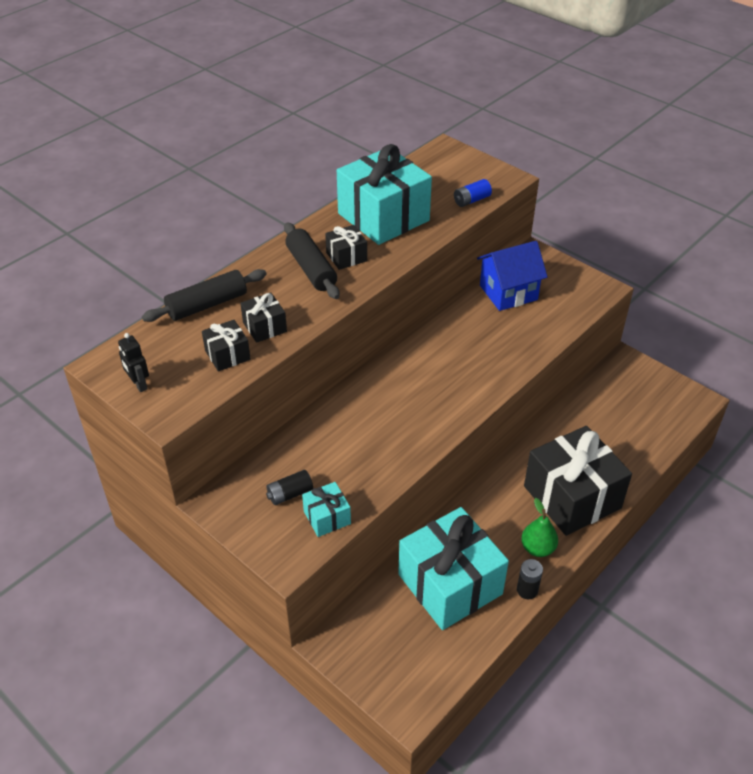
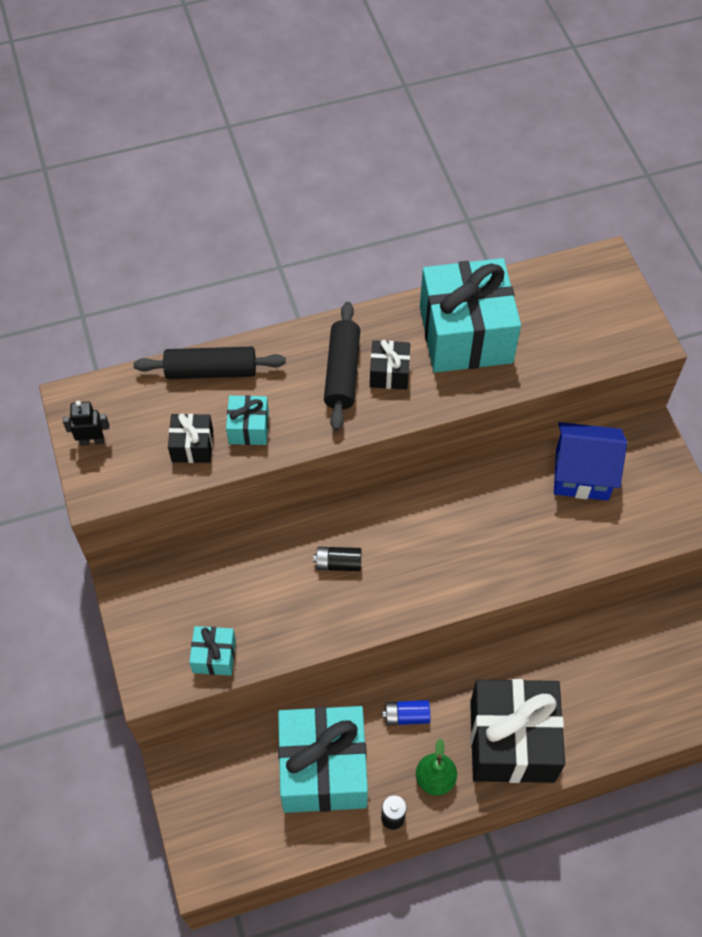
camera: 30 degrees right, 15 degrees up
black robot [118,333,149,392] -> black robot turned 90 degrees clockwise [63,401,109,446]
black gift [240,292,287,343] -> turquoise gift [226,395,269,445]
black battery [266,470,313,505] -> black battery moved to [313,547,362,571]
blue battery [454,179,492,207] -> blue battery moved to [382,700,430,726]

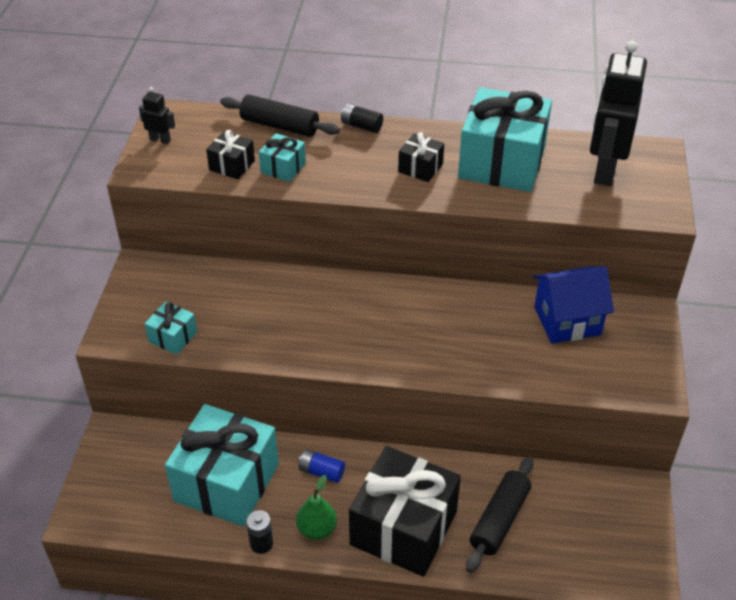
camera: 25 degrees right, 15 degrees down
black battery [313,547,362,571] -> black battery moved to [341,104,383,133]
black rolling pin [324,302,360,431] -> black rolling pin moved to [466,456,534,573]
blue house [554,422,627,501] -> blue house turned 45 degrees counterclockwise [533,266,614,344]
none -> black robot [590,41,647,186]

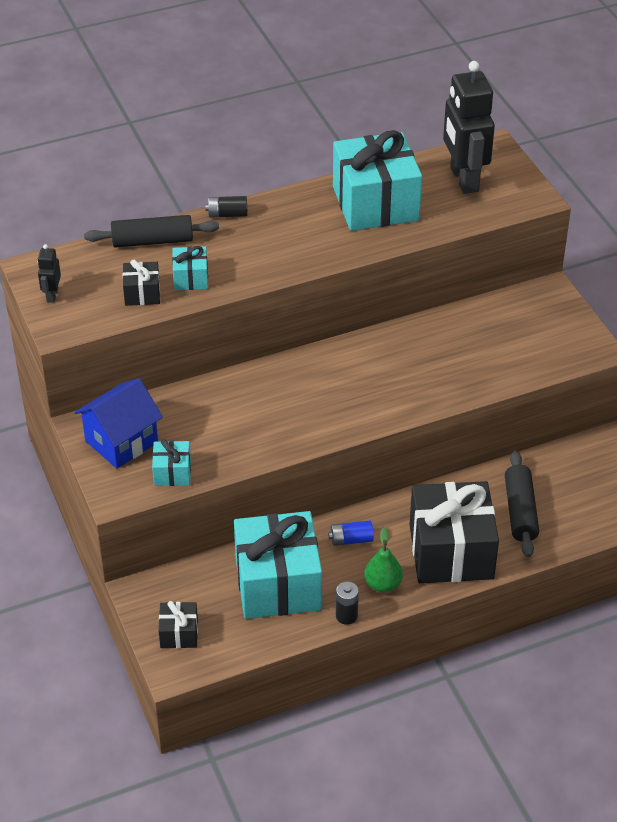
camera: 30 degrees left, 0 degrees up
black robot [139,87,175,144] -> black robot turned 75 degrees counterclockwise [37,244,61,303]
black gift [398,132,444,182] -> black gift moved to [159,601,198,648]
blue house [533,266,614,344] -> blue house moved to [75,378,163,468]

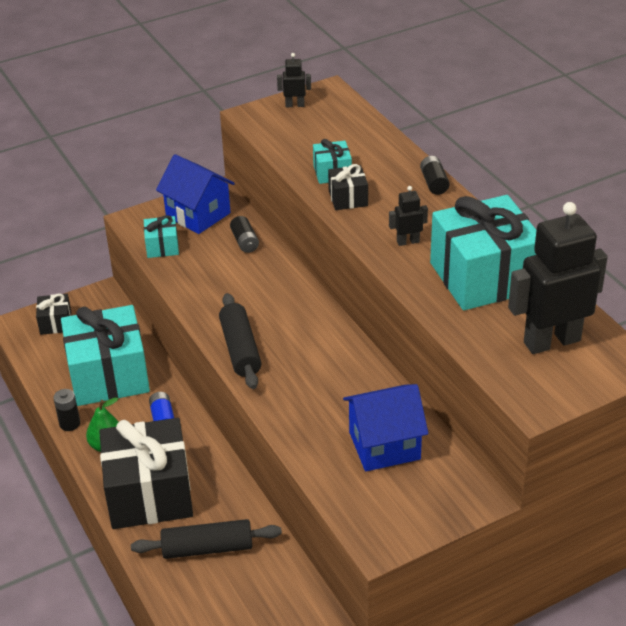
camera: 85 degrees right, 5 degrees down
black rolling pin [84,215,219,248] -> black rolling pin moved to [219,293,261,389]
black gift [123,260,160,306] -> black gift moved to [328,164,368,210]
none -> black battery [230,216,259,253]
none -> blue house [343,384,428,471]
none -> black robot [389,186,428,246]

